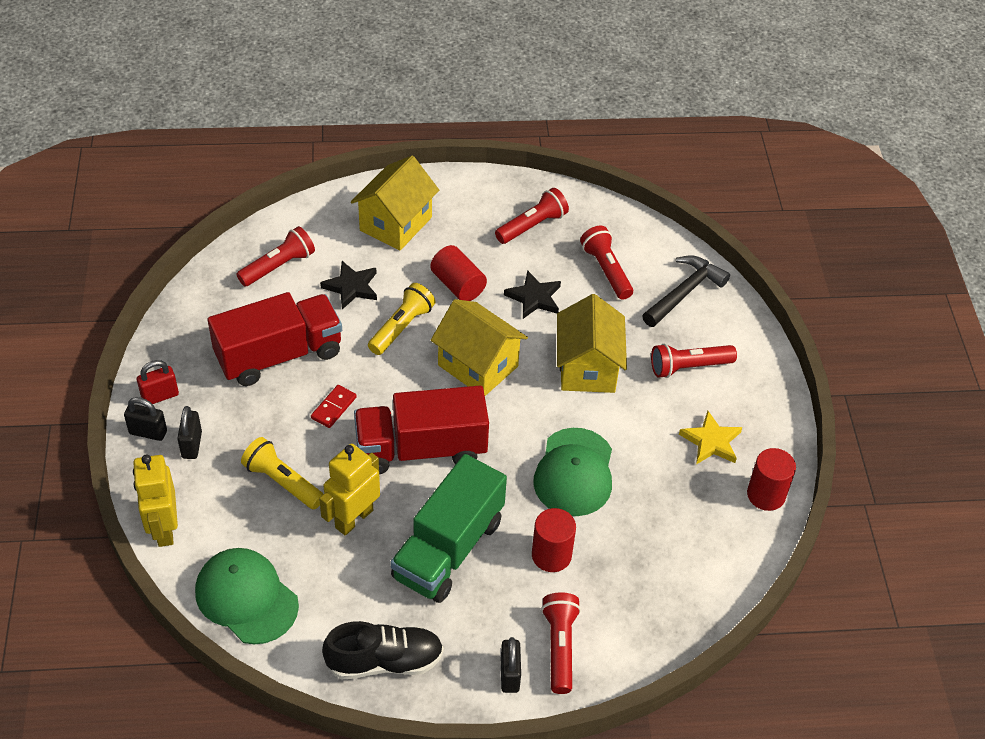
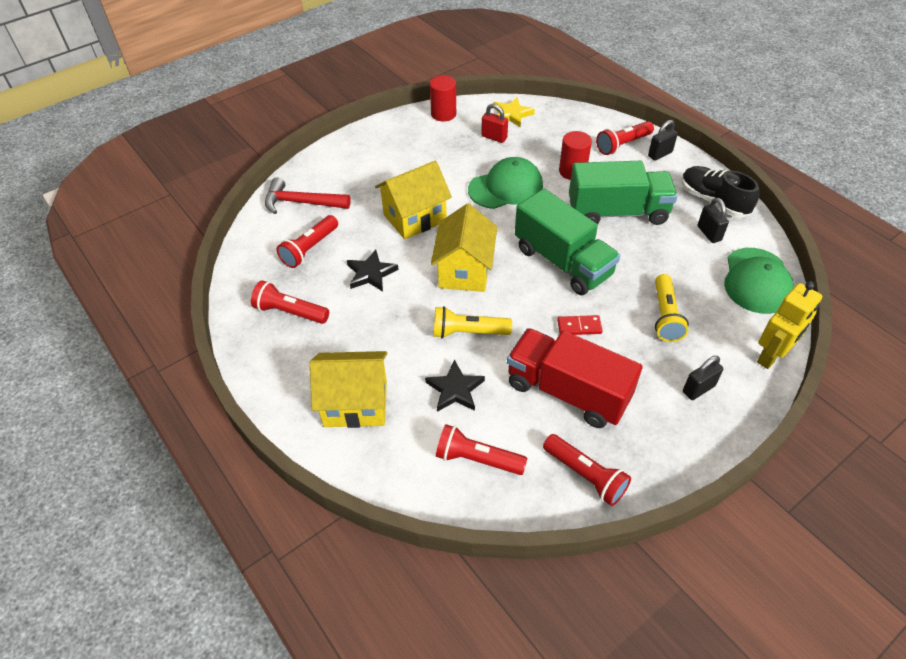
camera: 120 degrees left, 0 degrees up
black padlock [124,397,167,441] -> black padlock moved to [698,198,729,243]
red padlock [137,360,179,404] -> red padlock moved to [481,104,508,143]
yellow robot [319,444,380,536] -> none
red truck [354,386,489,474] -> green truck [515,189,620,295]
red cylinder [430,245,487,301] -> none
black hammer [642,256,730,327] -> red hammer [265,177,351,214]
red flashlight [651,343,737,378] -> red flashlight moved to [543,434,631,506]
yellow star [679,411,742,464] -> yellow star moved to [493,97,535,128]

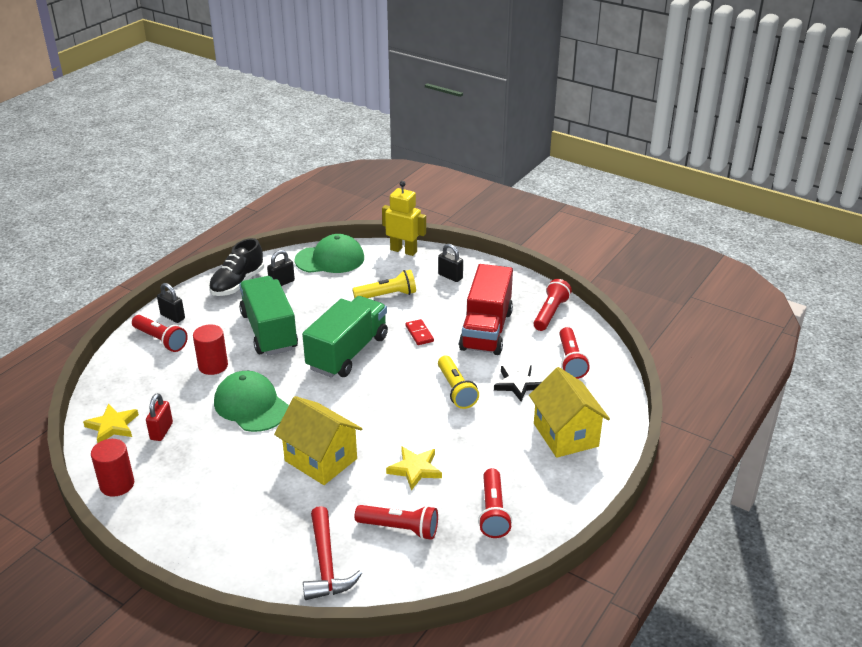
camera: 110 degrees left, 15 degrees down
black star [347,250,399,292] -> yellow star [386,446,442,491]
yellow house [431,204,497,292] -> none

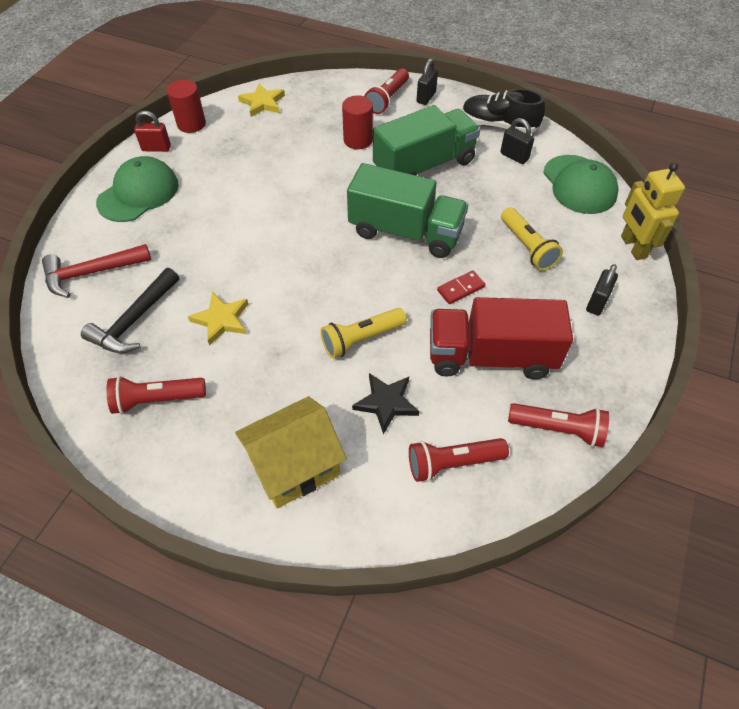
camera: 80 degrees right, 20 degrees up
red padlock [146,393,173,441] -> red padlock moved to [134,111,171,152]
green cap [214,371,289,432] -> green cap moved to [96,156,179,222]
yellow house [274,396,362,485] -> none
red flashlight [355,505,438,540] -> black hammer [81,268,179,353]
yellow robot [382,181,426,256] -> yellow robot turned 150 degrees clockwise [621,162,685,260]

